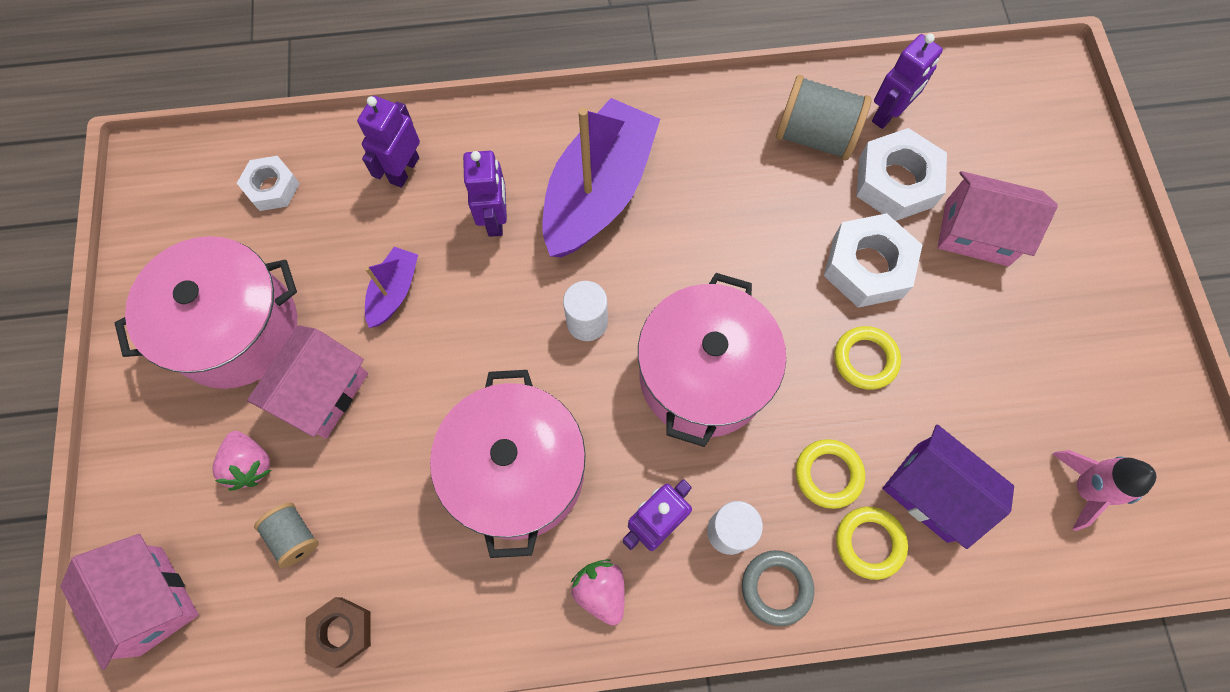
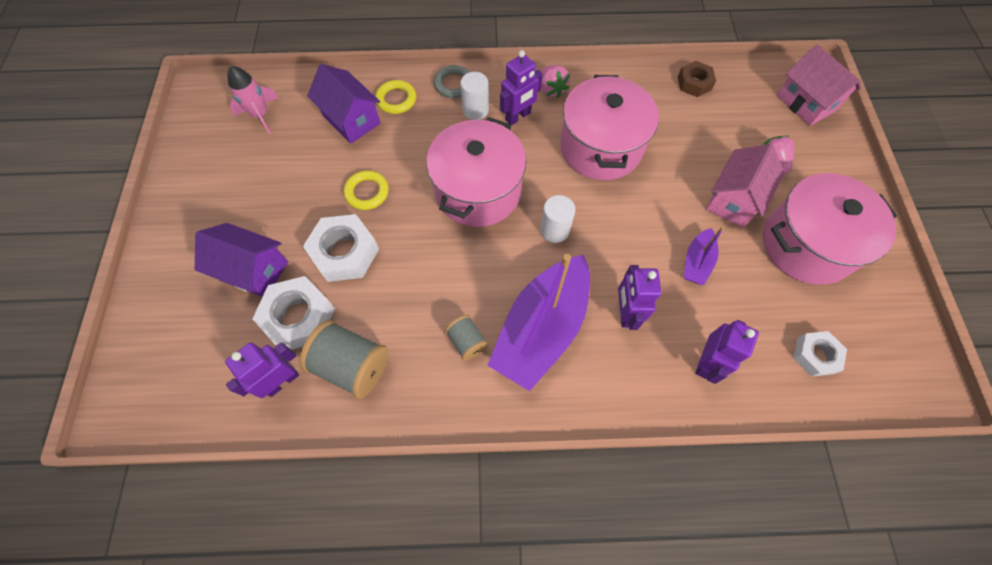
camera: 175 degrees left, 5 degrees down
grey spool [254,503,319,568] -> grey spool moved to [445,315,488,361]
yellow ring [796,439,865,509] -> none
pink house [938,171,1058,266] -> purple house [195,223,288,297]

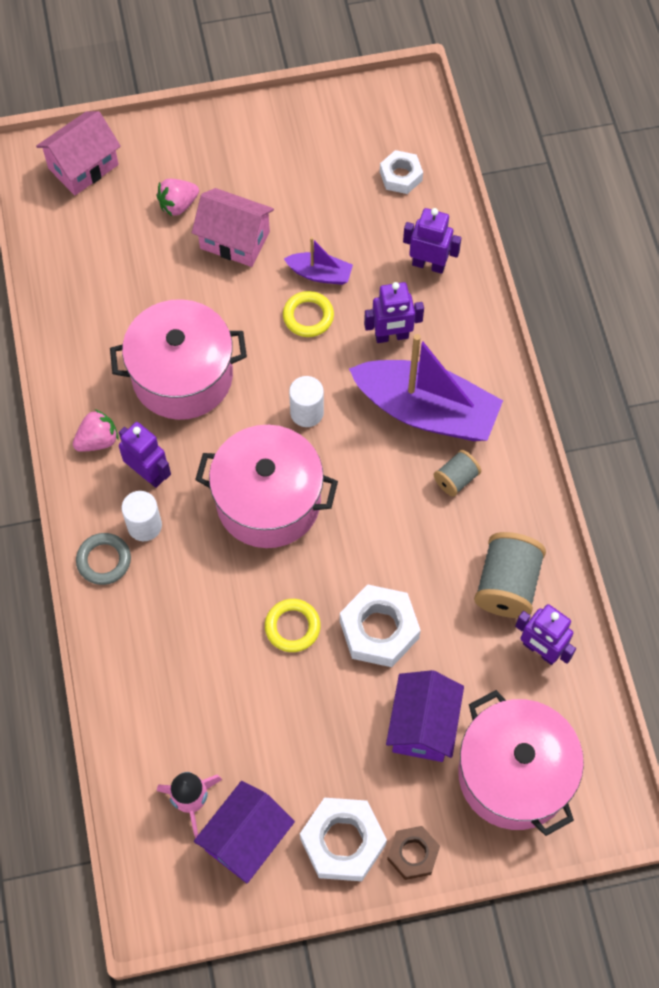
camera: 100 degrees left, 0 degrees up
white nut [252,276,335,350] -> white nut moved to [300,798,387,881]
purple house [307,64,381,144] -> purple house moved to [194,781,295,883]
yellow ring [375,80,416,114] -> yellow ring moved to [283,291,334,337]
brown nut [678,61,716,97] -> brown nut moved to [387,826,440,880]
pink pot [763,173,897,285] -> pink pot moved to [458,690,584,836]

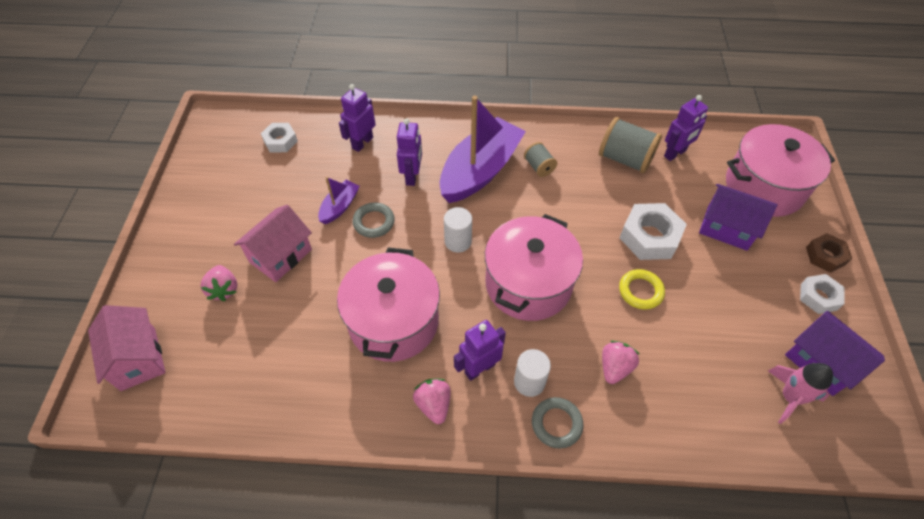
camera: 75 degrees left, 10 degrees down
yellow ring [283,291,334,337] -> grey ring [353,202,395,238]
white nut [300,798,387,881] -> white nut [800,274,844,314], size x0.62
none -> pink strawberry [602,341,640,384]

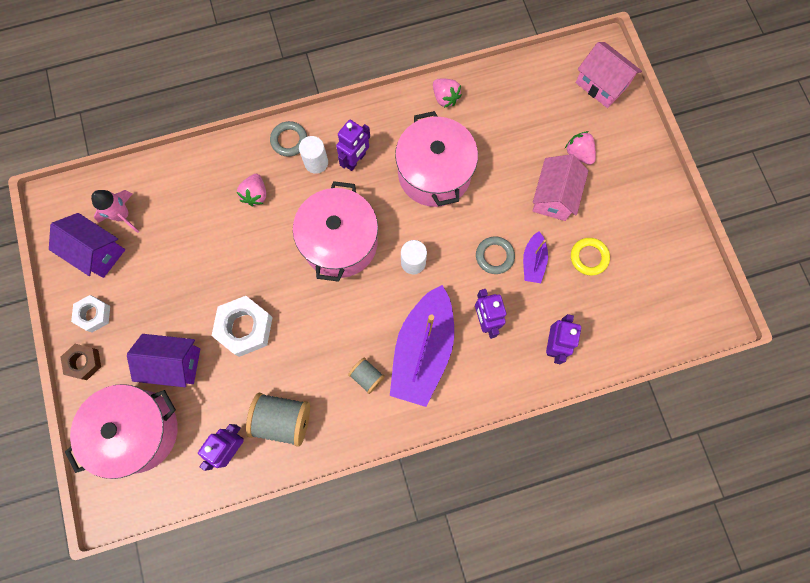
camera: 160 degrees right, 20 degrees up
white nut [261,123,298,152] -> none
pink strawberry [413,379,451,424] -> pink strawberry moved to [433,78,462,108]
yellow ring [619,269,665,310] -> yellow ring moved to [571,238,610,276]

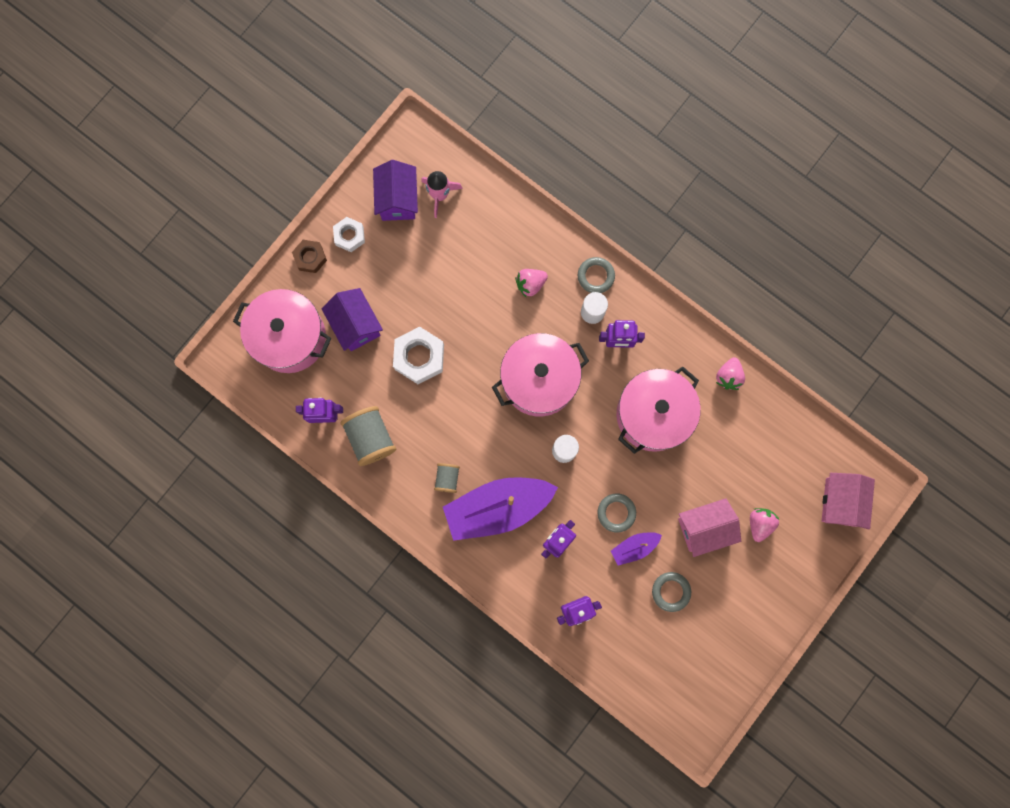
camera: 55 degrees right, 5 degrees up
yellow ring [571,238,610,276] -> grey ring [652,572,691,612]

